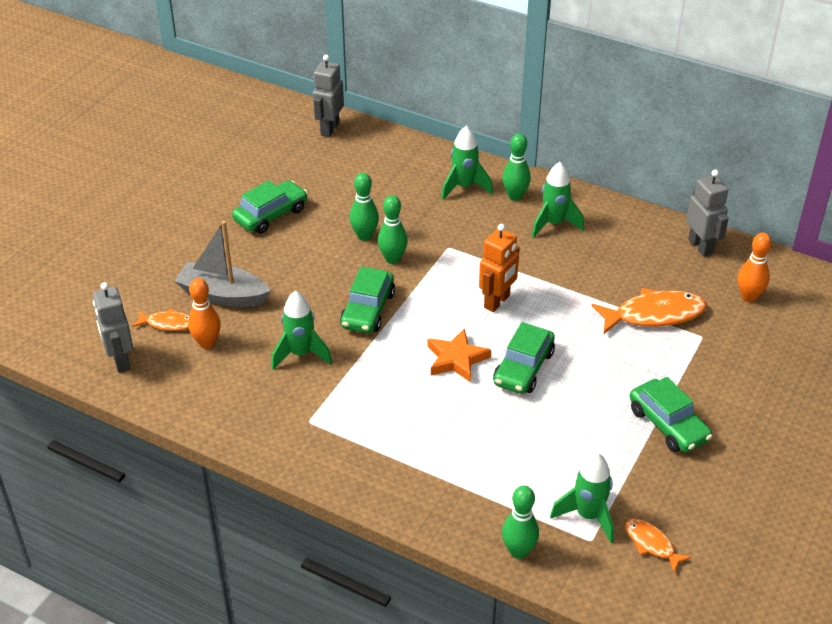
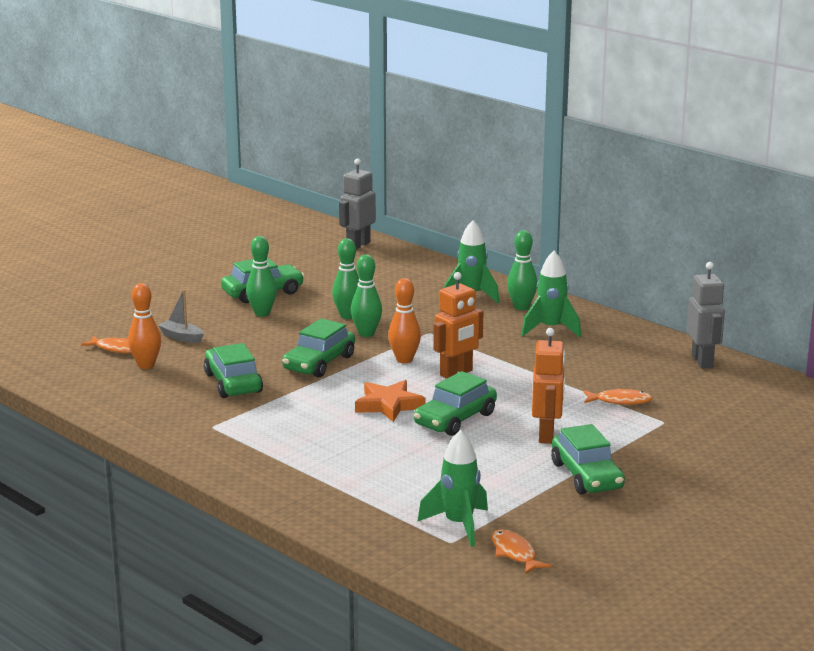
camera: 15 degrees right, 20 degrees down
grey robot [93,282,133,373] -> none
grey boat [175,221,270,307] -> grey boat [158,290,204,343], size x0.52
green rocket [271,291,332,370] -> green car [204,343,263,398]
green bowling pin [502,485,539,559] -> green bowling pin moved to [246,236,277,317]
orange fish [592,288,706,334] -> orange fish [584,388,653,405], size x0.55
orange bowling pin [738,233,772,302] -> orange bowling pin moved to [388,278,421,363]
none -> orange robot [532,328,565,444]

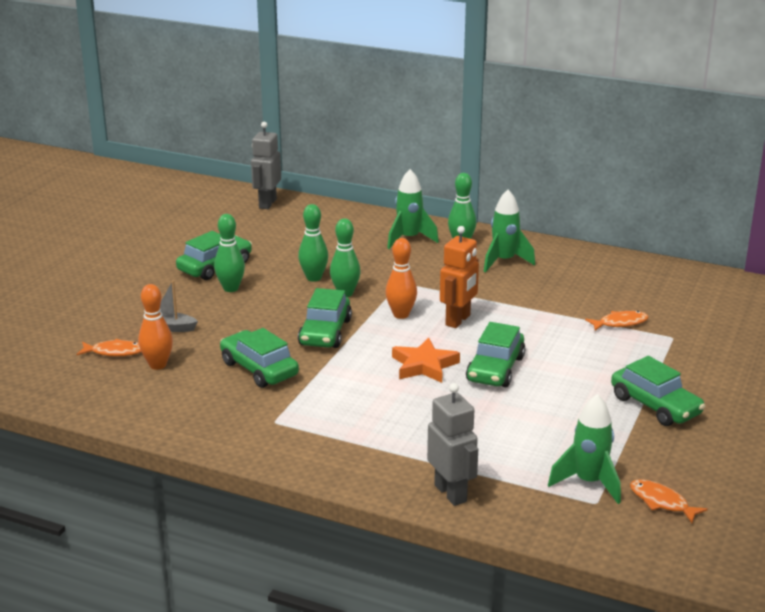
camera: 20 degrees left, 5 degrees up
orange robot [532,328,565,444] -> none
grey robot [687,262,725,369] -> grey robot moved to [427,383,478,506]

